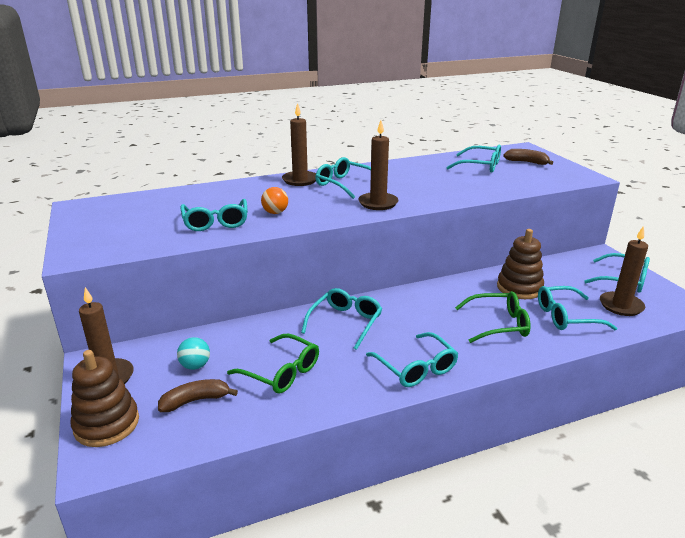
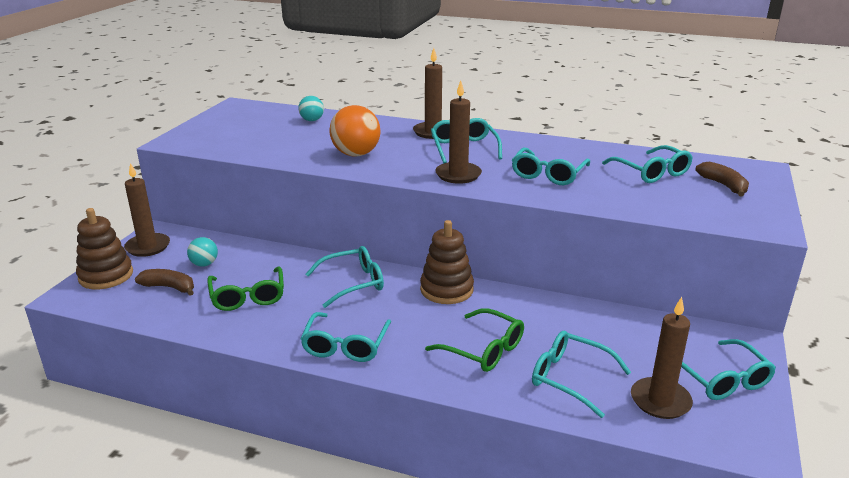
camera: 40 degrees right, 0 degrees up
turquoise glasses [180,199,248,231] -> turquoise glasses moved to [512,147,590,185]
orange ball [261,187,288,214] -> orange ball [329,105,381,156], size x1.78
brown stacking toy [497,229,544,299] -> brown stacking toy moved to [420,220,474,304]
none -> turquoise ball [298,96,324,121]

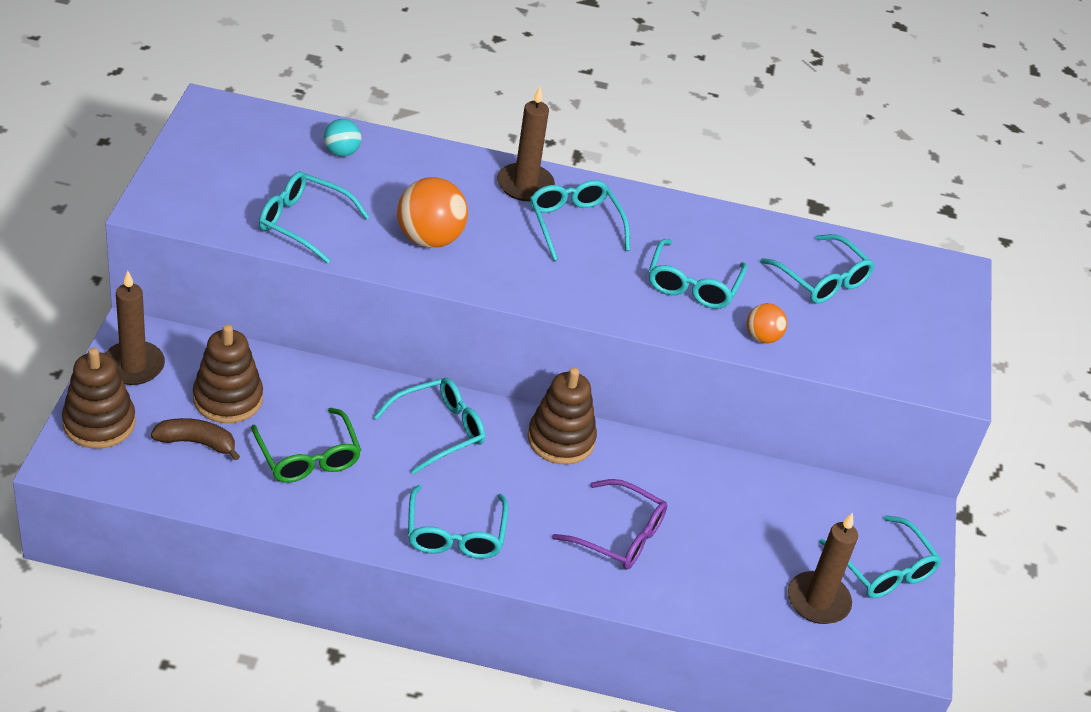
camera: 15 degrees left, 15 degrees up
turquoise ball [187,237,218,267] -> brown stacking toy [193,324,263,423]
green glasses [425,308,524,372] -> purple glasses [552,479,667,570]
brown candle [435,80,482,184] -> none
turquoise glasses [532,331,631,418] -> turquoise glasses moved to [259,171,369,264]
brown banana [695,161,749,196] -> none
none -> orange ball [747,303,787,344]

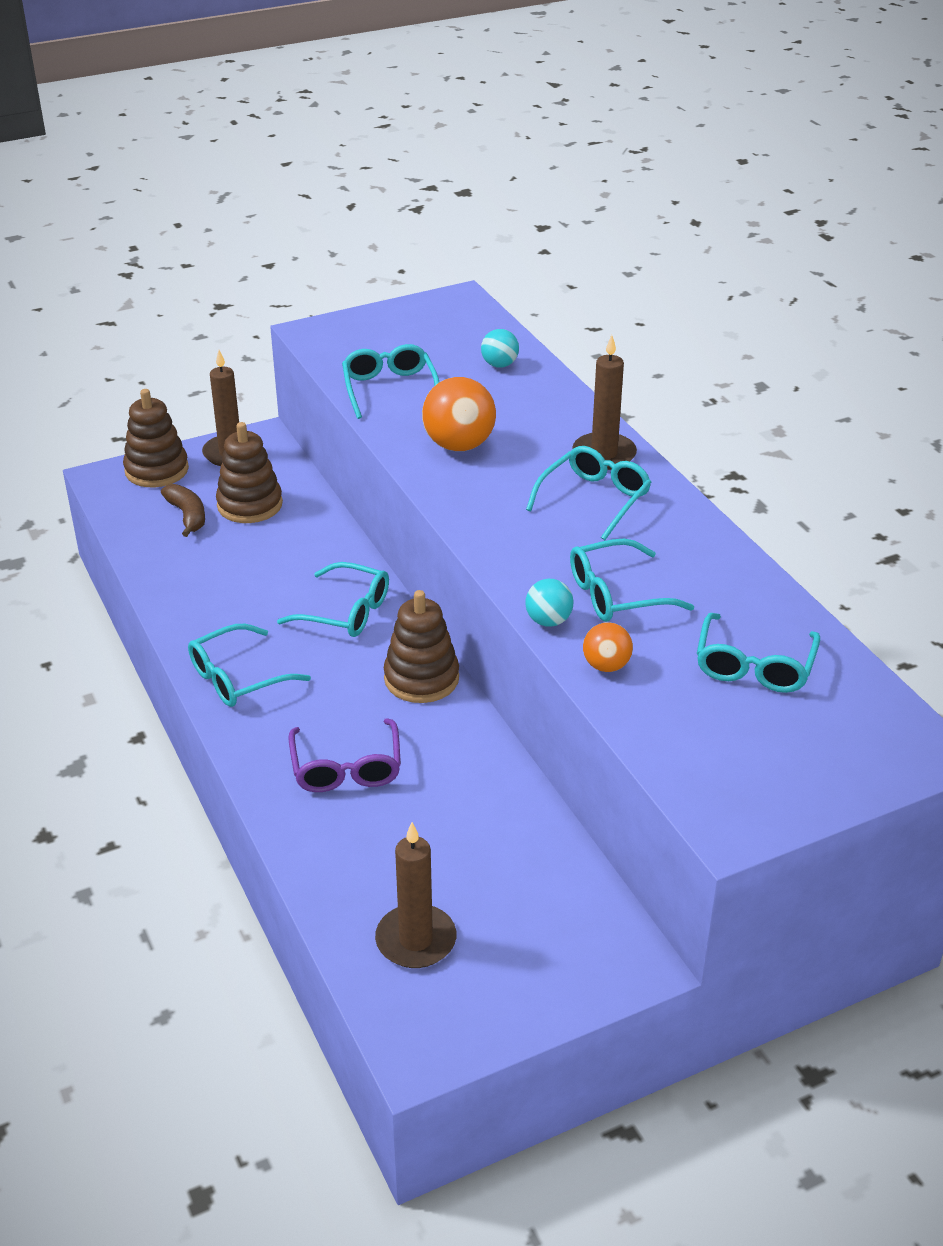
camera: 60 degrees right, 5 degrees down
green glasses [251,408,361,483] -> none
turquoise glasses [819,515,942,598] -> none
none -> turquoise ball [525,579,573,627]

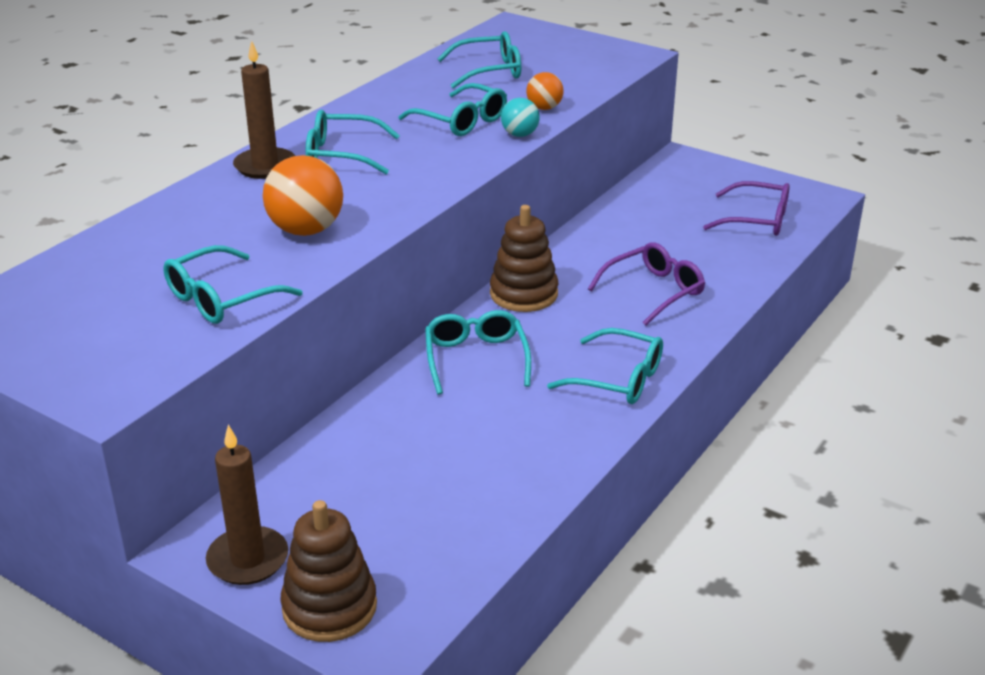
camera: 120 degrees left, 5 degrees down
brown banana [161,484,205,537] -> none
brown stacking toy [216,422,283,523] -> none
brown candle [375,822,456,968] -> purple glasses [703,181,790,236]
turquoise ball [481,329,519,368] -> none

